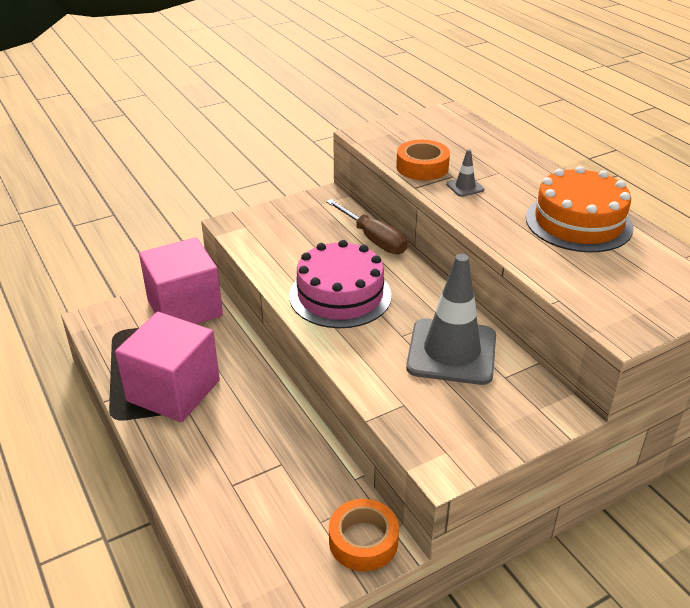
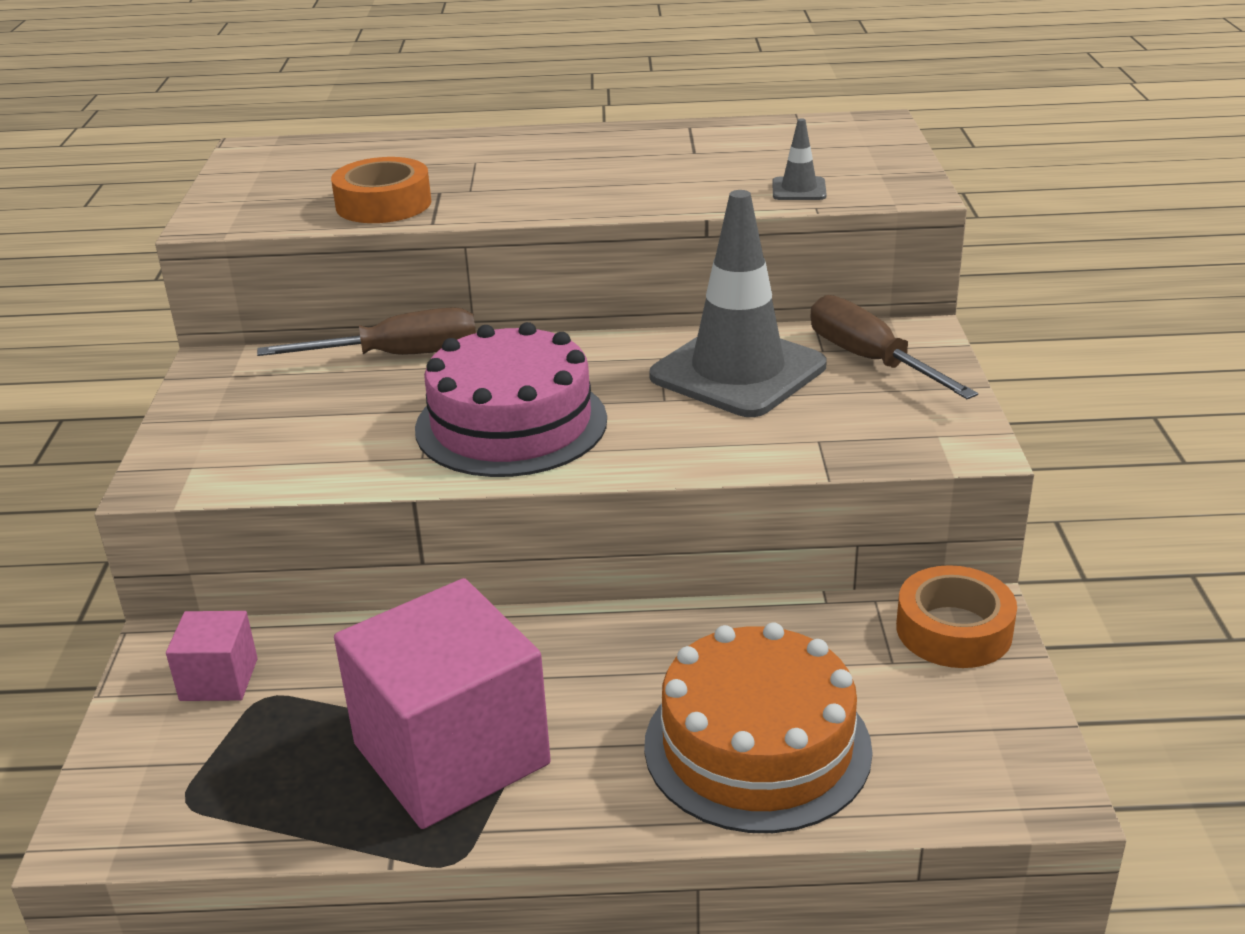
camera: 60 degrees left, 5 degrees down
pink cube [139,237,223,324] -> pink cube [166,611,257,701], size x0.47
grey traffic cone [446,149,484,197] -> grey traffic cone moved to [772,118,827,200]
orange cake [526,166,634,253] -> orange cake moved to [644,622,873,833]
none -> brown screwdriver [810,295,978,399]

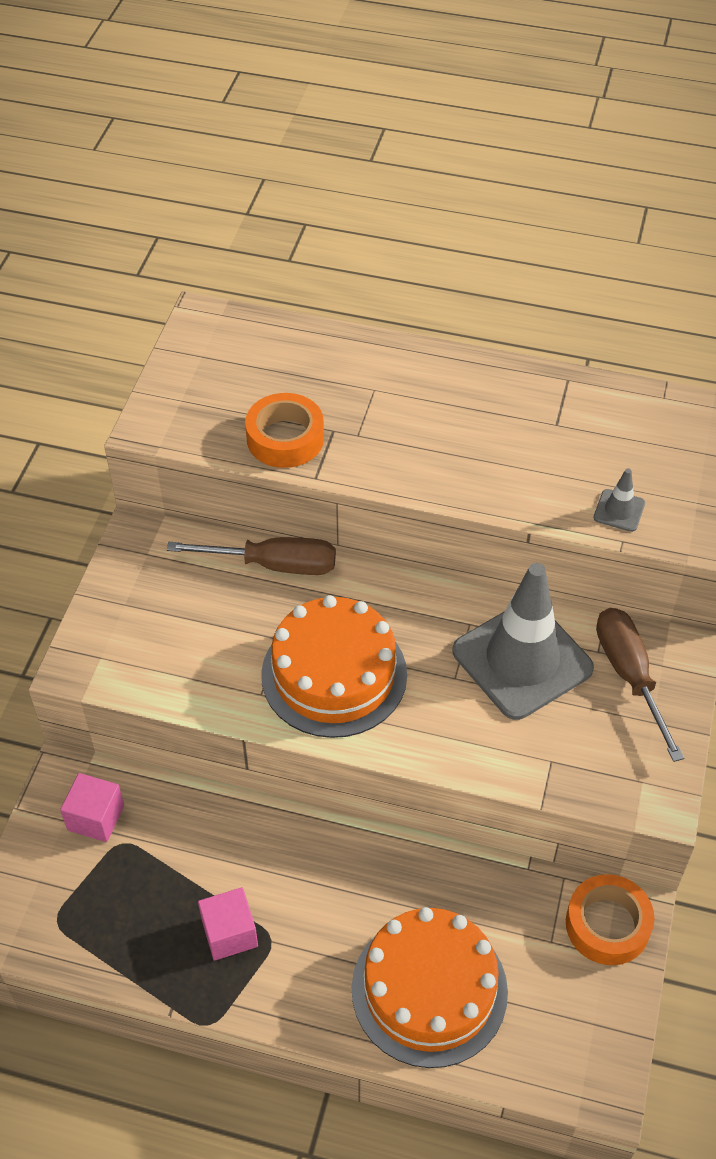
camera: 15 degrees right, 20 degrees up
pink cube [334,578,551,829] -> pink cube [198,887,258,961], size x0.47
pink cake [415,322,607,477] -> orange cake [261,595,407,738]

